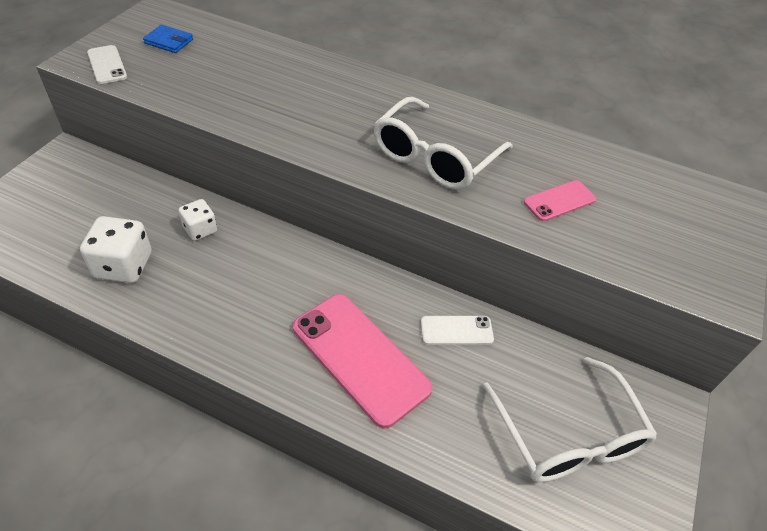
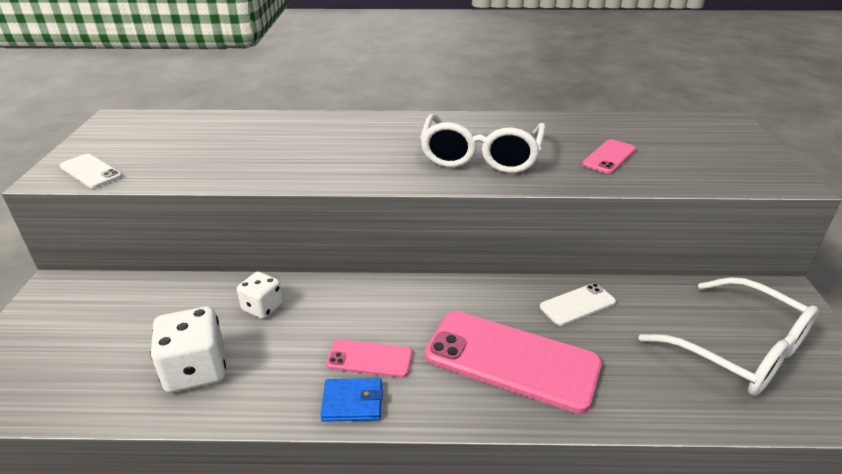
camera: 20 degrees left, 15 degrees down
blue wallet [143,25,193,53] -> blue wallet moved to [320,378,383,422]
none -> pink phone [326,340,413,378]

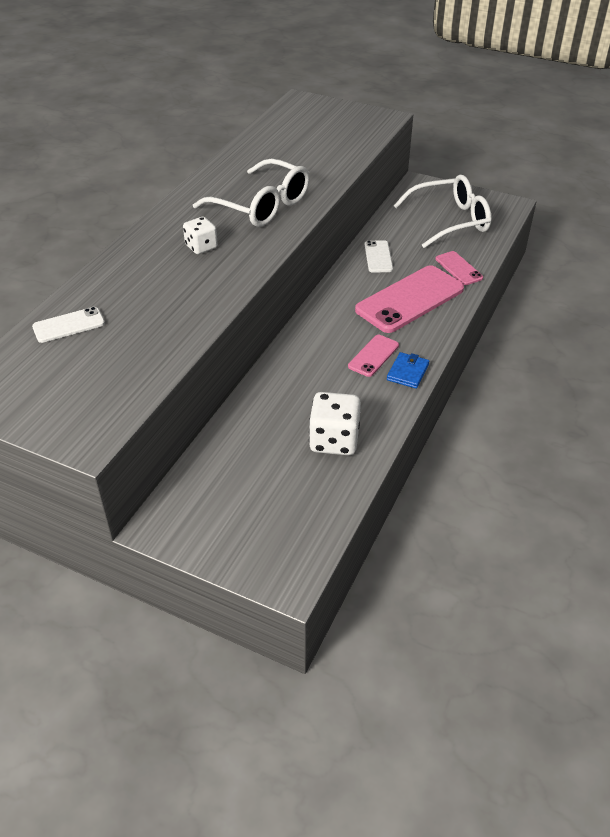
camera: 65 degrees left, 10 degrees up
white phone [59,154,122,188] -> white phone moved to [32,307,105,343]
white dice [237,272,283,319] -> white dice moved to [183,217,218,254]
pink phone [582,139,636,174] -> pink phone moved to [435,251,483,285]

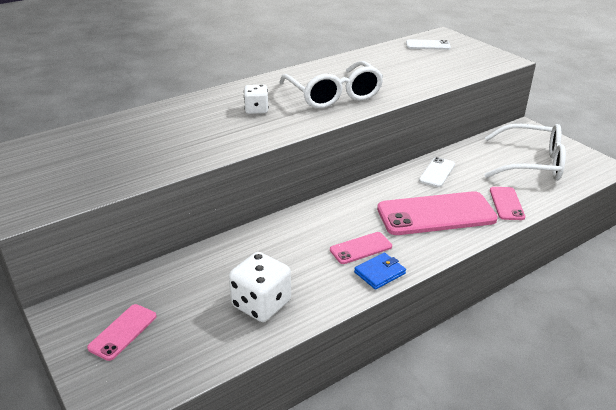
camera: 30 degrees right, 10 degrees down
white phone [32,307,105,343] -> white phone moved to [406,39,451,50]
none -> pink phone [87,304,156,361]

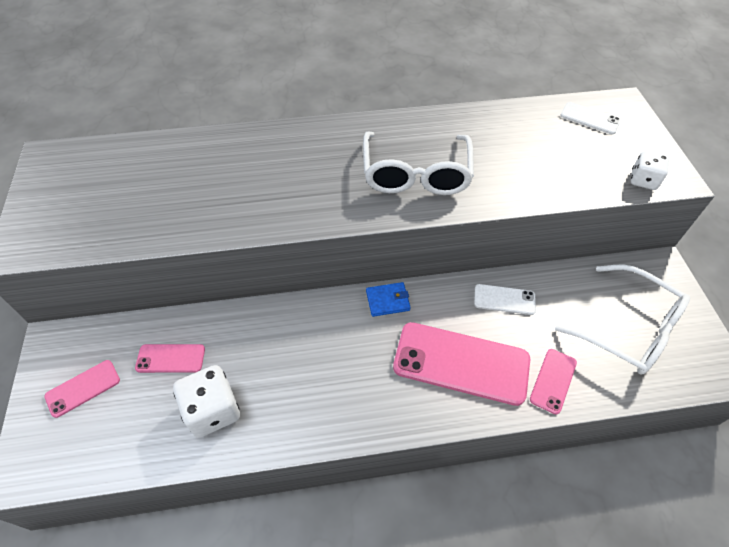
camera: 25 degrees right, 20 degrees up
white dice [244,84,269,114] -> white dice moved to [631,151,669,190]
pink phone [330,232,392,264] -> pink phone moved to [135,344,205,373]
blue wallet [354,253,406,290] -> blue wallet moved to [366,282,411,317]
white phone [419,157,455,187] -> white phone turned 45 degrees clockwise [474,284,536,315]

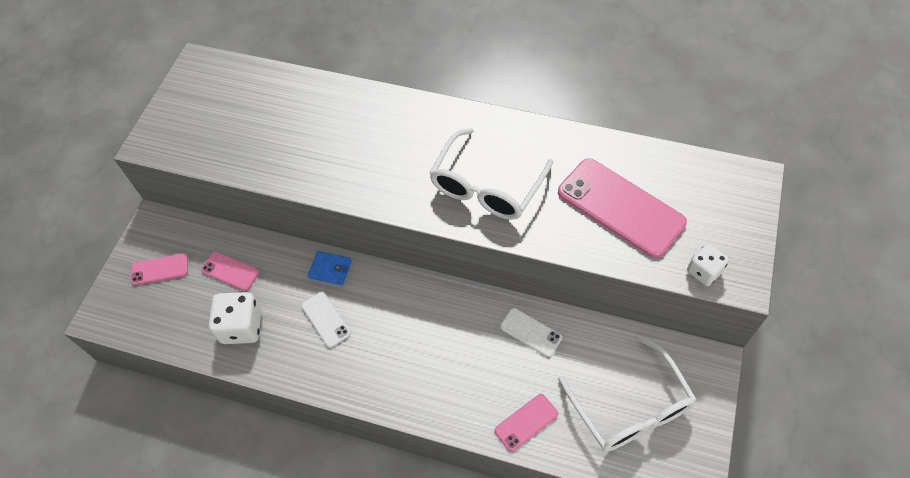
camera: 30 degrees right, 5 degrees up
blue wallet [366,282,411,317] -> blue wallet moved to [308,251,352,285]
pink phone [393,322,530,406] -> pink phone moved to [558,158,687,258]
white phone [560,102,621,134] -> white phone moved to [301,292,351,348]

